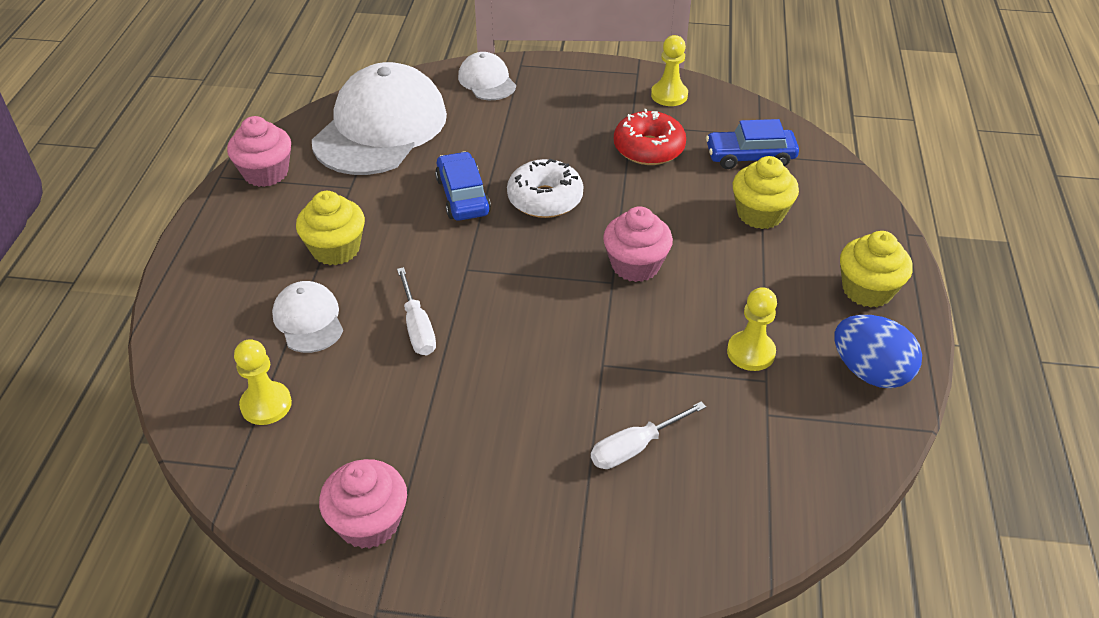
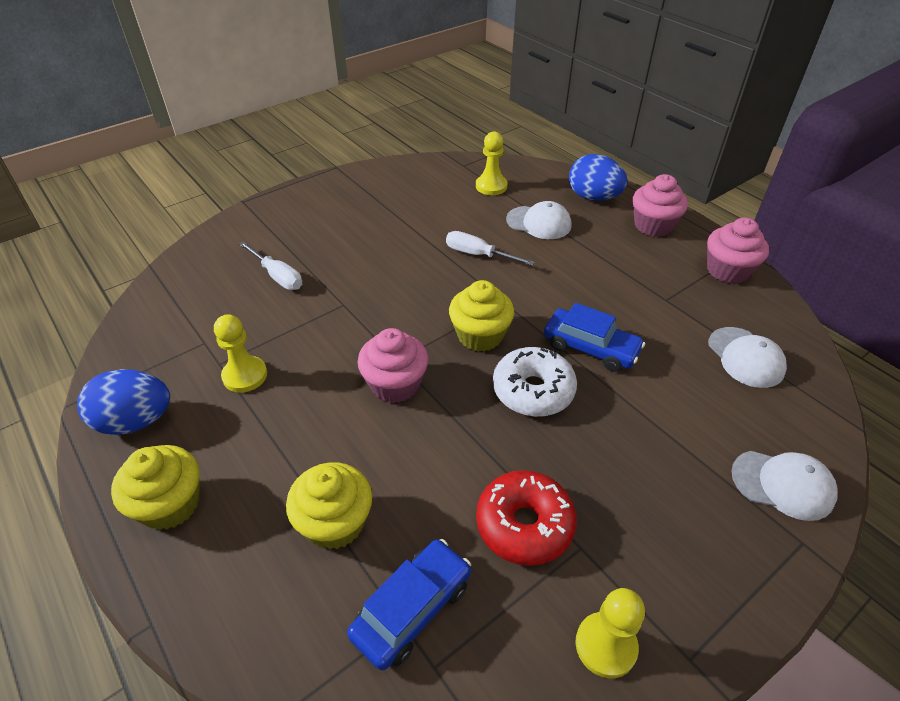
camera: 135 degrees right, 0 degrees up
yellow cupcake [296,191,365,265] -> yellow cupcake moved to [449,280,514,352]
white cap [312,62,447,175] -> white cap [708,327,787,388], size x0.48
pink cupcake [319,459,407,549] -> pink cupcake moved to [633,174,688,237]
white screwdriver [591,401,706,469] -> white screwdriver turned 120 degrees clockwise [239,241,302,290]
none -> blue egg [569,154,628,201]

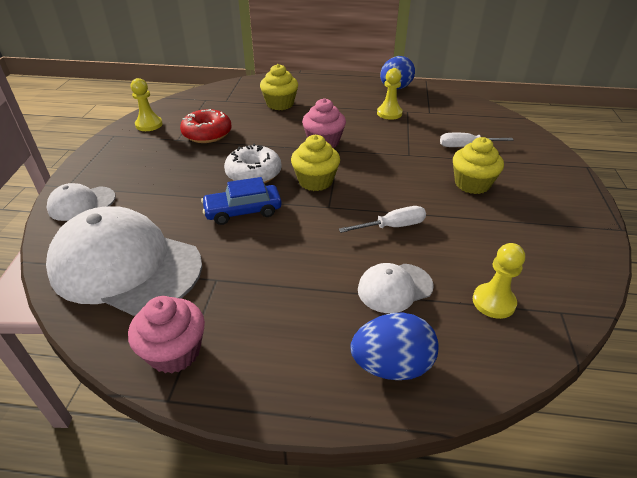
camera: 135 degrees right, 5 degrees down
yellow cupcake [111,445,200,530] -> yellow cupcake moved to [453,137,504,194]
blue car [347,539,471,670] -> none
pink cupcake [633,174,688,237] -> none
white cap [708,327,787,388] -> white cap [46,206,202,316], size x2.10

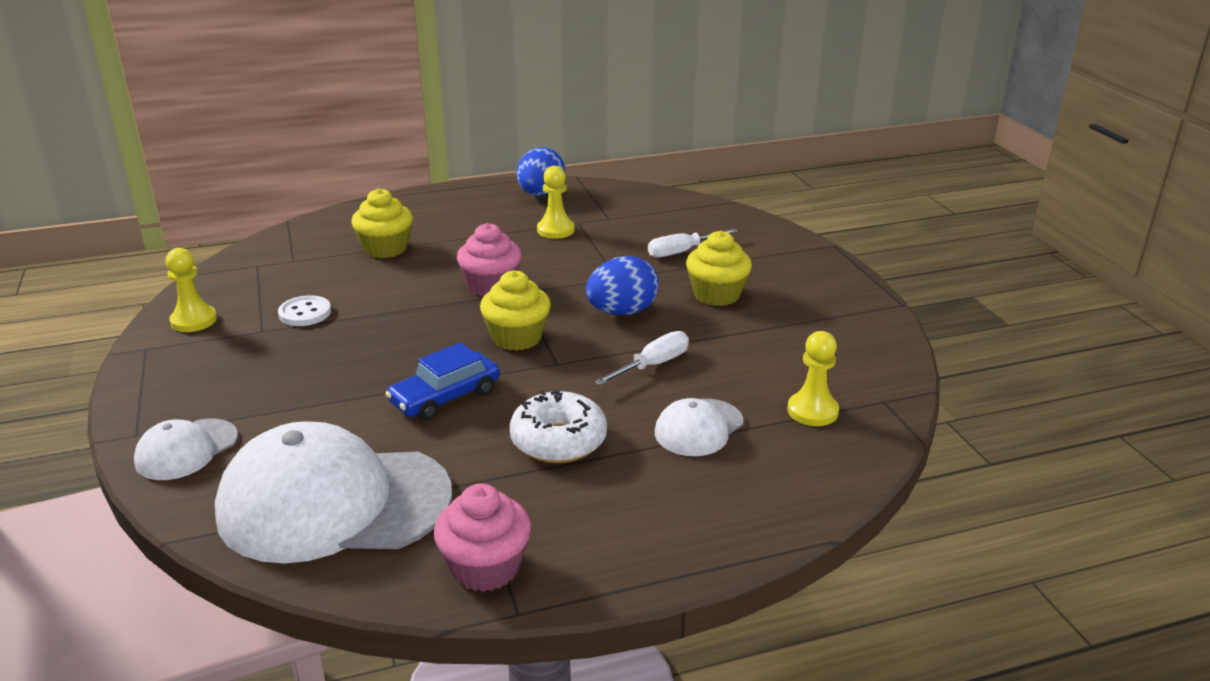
camera: 25 degrees left, 10 degrees down
red donut [180,109,232,143] -> white button [278,295,331,326]
white donut [224,144,282,183] -> white donut moved to [509,390,607,463]
blue egg [351,312,439,380] -> blue egg moved to [586,256,659,315]

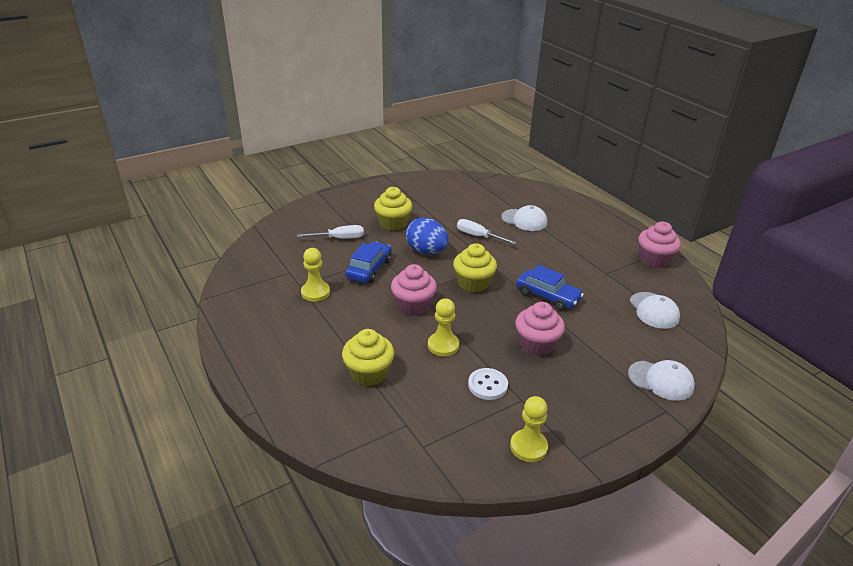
camera: 105 degrees left, 5 degrees up
white cap [215,421,452,564] -> white cap [630,292,680,329], size x0.48
white donut [509,390,607,463] -> none
blue egg [516,147,565,196] -> none
white screwdriver [648,229,738,258] -> white screwdriver turned 60 degrees counterclockwise [297,225,364,239]
yellow pawn [787,331,839,426] -> yellow pawn moved to [428,298,459,356]
none -> blue car [345,241,392,283]
none -> pink cupcake [515,302,565,356]

